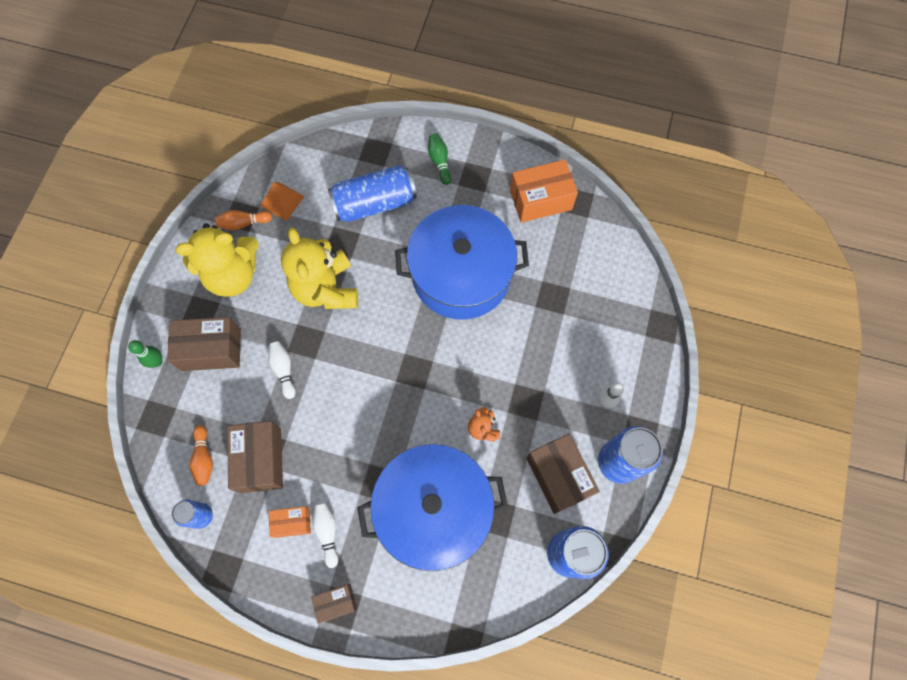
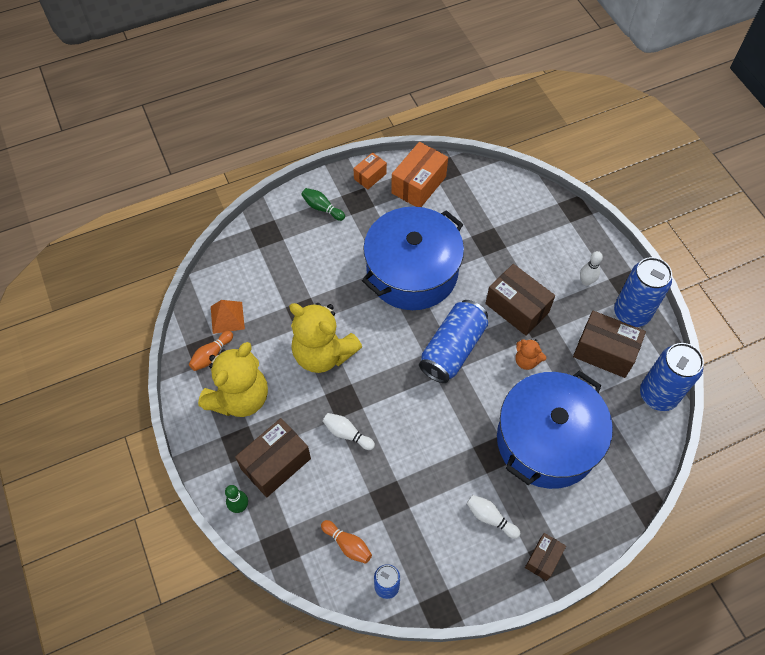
camera: 40 degrees left, 10 degrees down
brown box [227,421,283,493] -> brown box moved to [485,264,555,336]
orange box [269,506,311,538] -> orange box moved to [353,152,387,190]
blue can [328,165,417,222] -> blue can moved to [419,300,488,383]

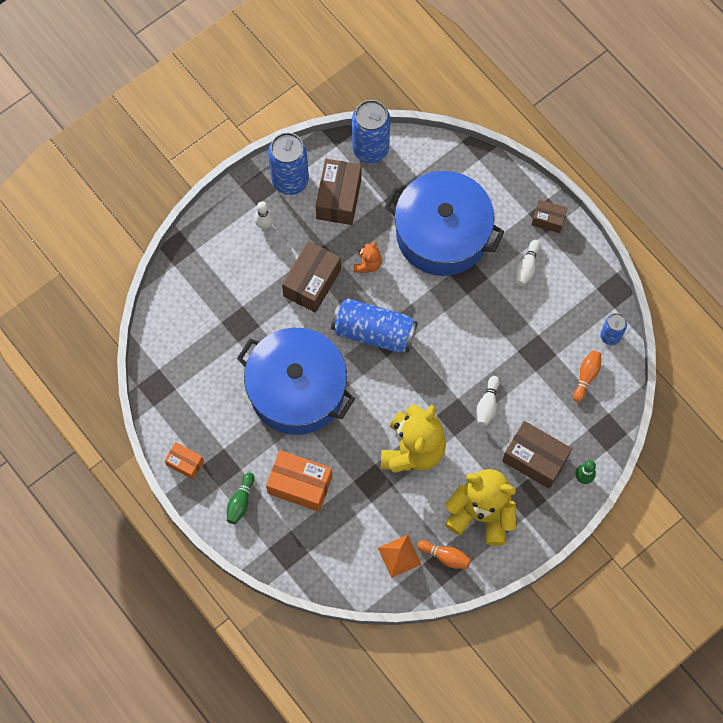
camera: 105 degrees left, 10 degrees up
orange box [391,142,448,207] -> orange box moved to [266,450,332,512]

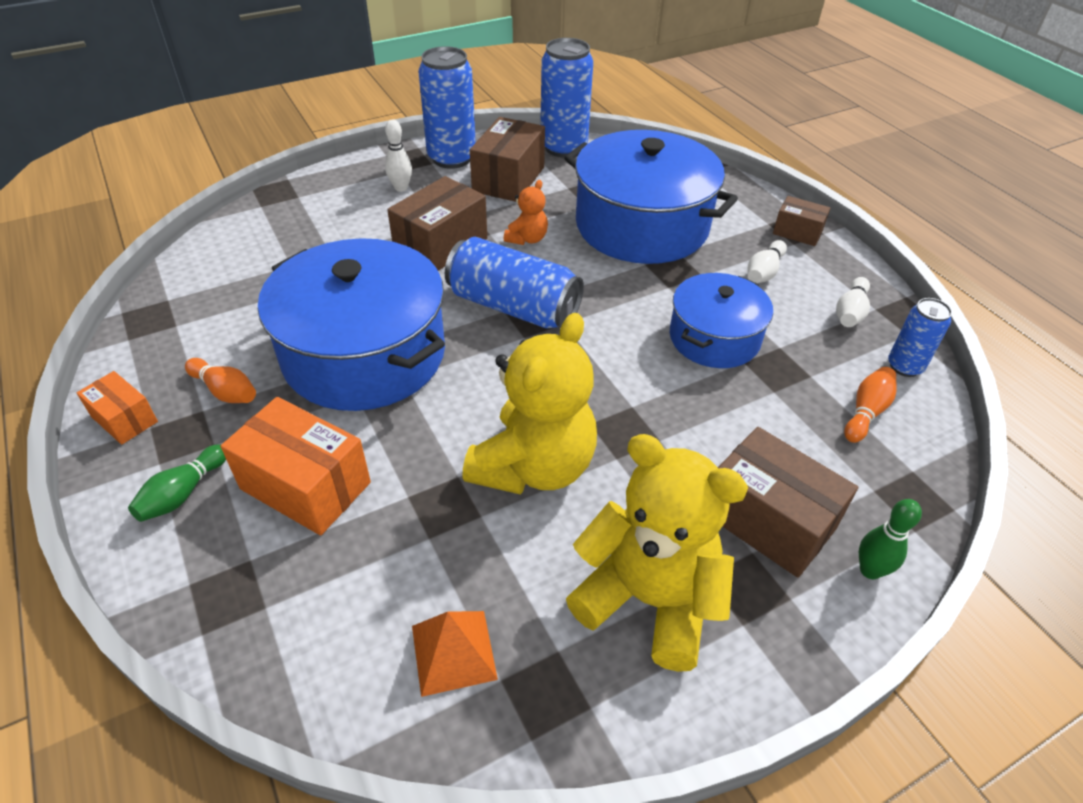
camera: 10 degrees right, 25 degrees down
orange bowling pin [417,540,471,569] -> orange bowling pin moved to [185,358,256,403]
white bowling pin [477,376,500,426] -> white bowling pin moved to [836,277,870,327]
none -> blue pot [670,273,773,368]

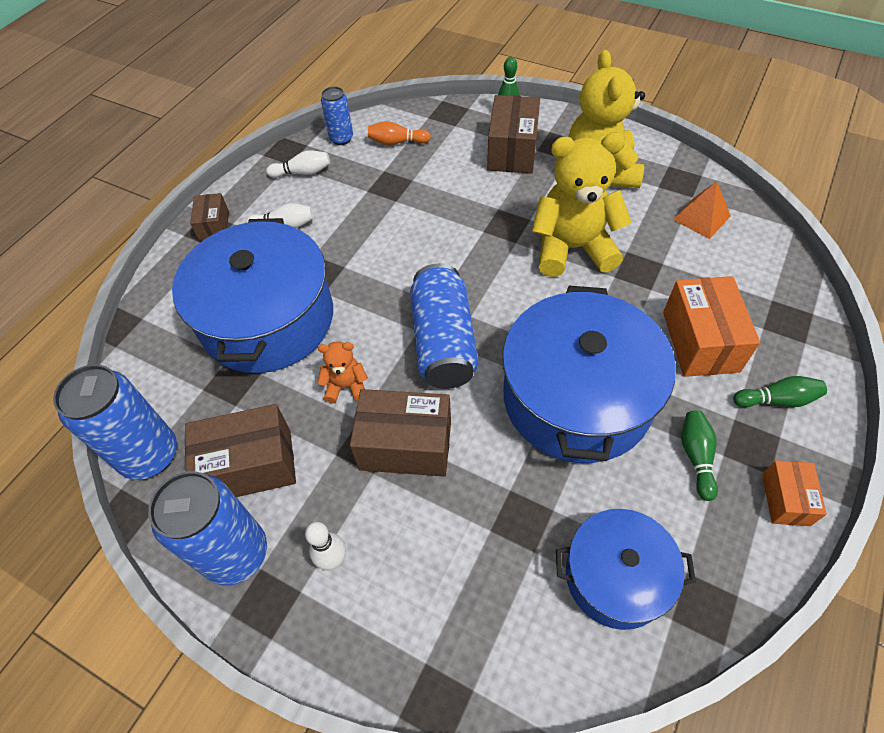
camera: 120 degrees left, 10 degrees up
orange bowling pin [185,358,256,403] -> green bowling pin [682,410,718,501]
blue pot [670,273,773,368] -> blue pot moved to [556,509,696,630]

